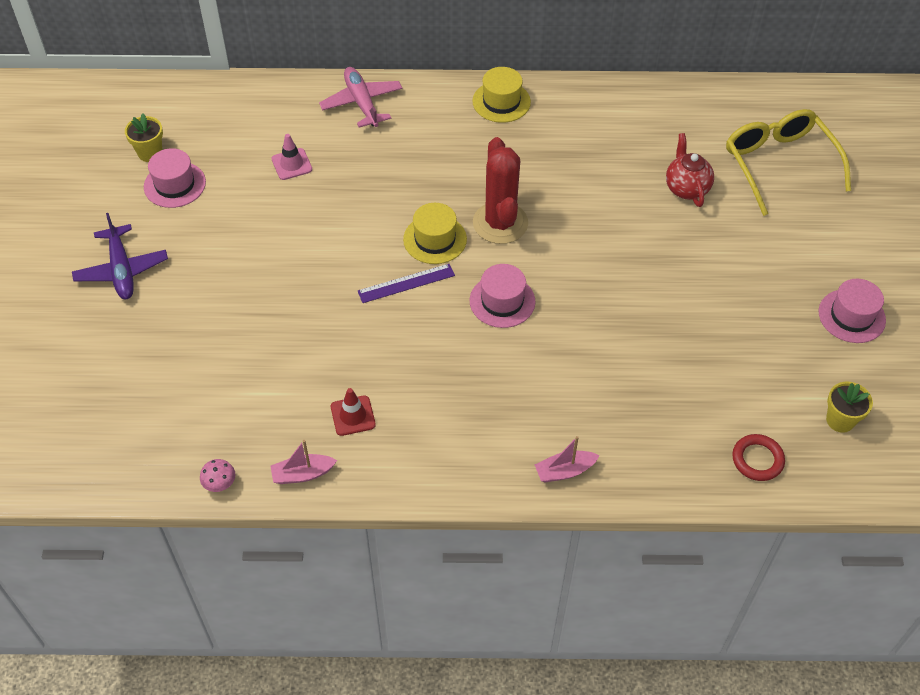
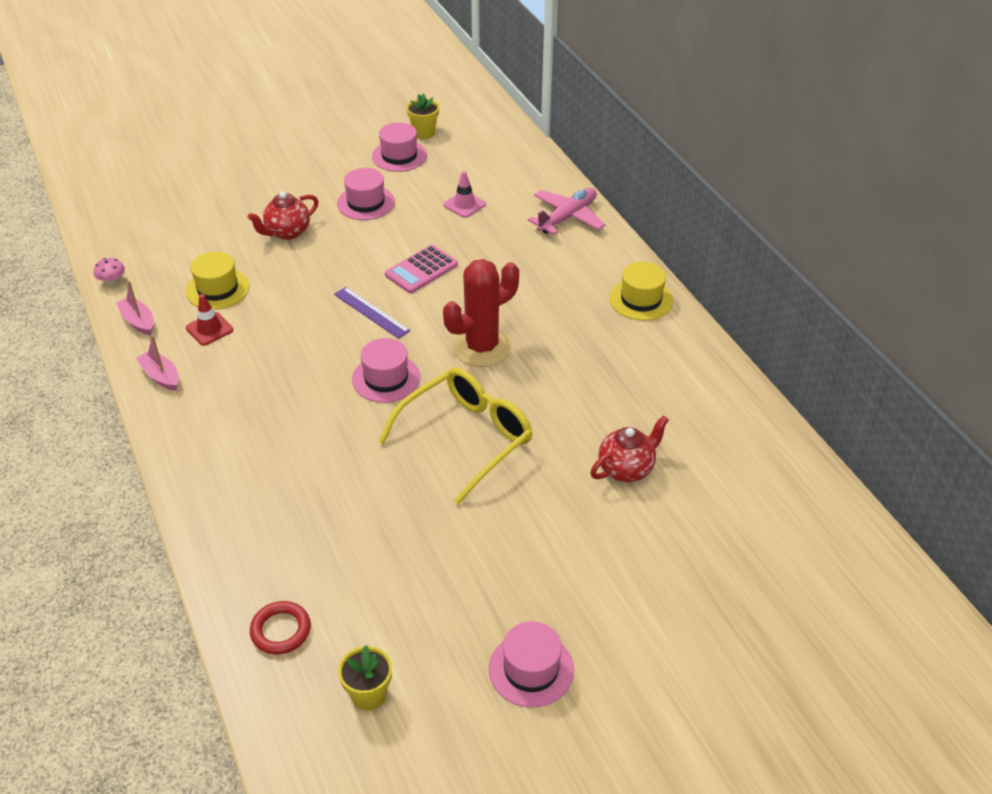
camera: 65 degrees right, 10 degrees down
purple plane [72,213,168,299] -> none
yellow hat [403,203,467,264] -> yellow hat moved to [186,251,250,310]
pink boat [535,436,600,482] -> pink boat moved to [136,335,179,391]
yellow glasses [726,109,851,216] -> yellow glasses moved to [378,367,532,505]
none -> red teapot [248,191,318,240]
none -> pink hat [337,168,395,220]
none -> pink calculator [385,245,458,293]

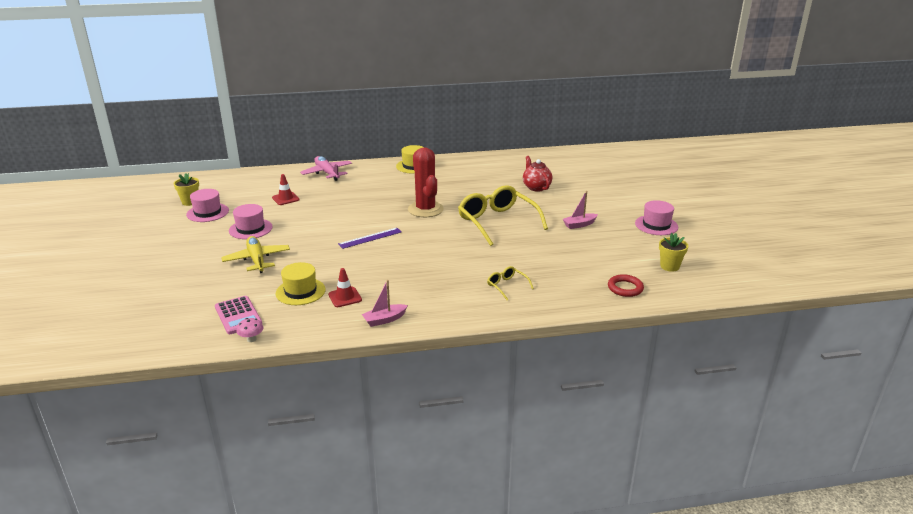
camera: 75 degrees left, 15 degrees down
pink boat [116,281,154,335] -> pink boat moved to [563,191,598,229]
red teapot [248,191,318,240] -> yellow plane [221,236,290,273]
pink hat [352,338,420,403] -> none
pink calculator [385,245,458,293] -> pink calculator moved to [215,296,262,334]
pink traffic cone [443,171,486,218] -> red traffic cone [272,174,300,205]
none -> yellow glasses [487,266,534,300]

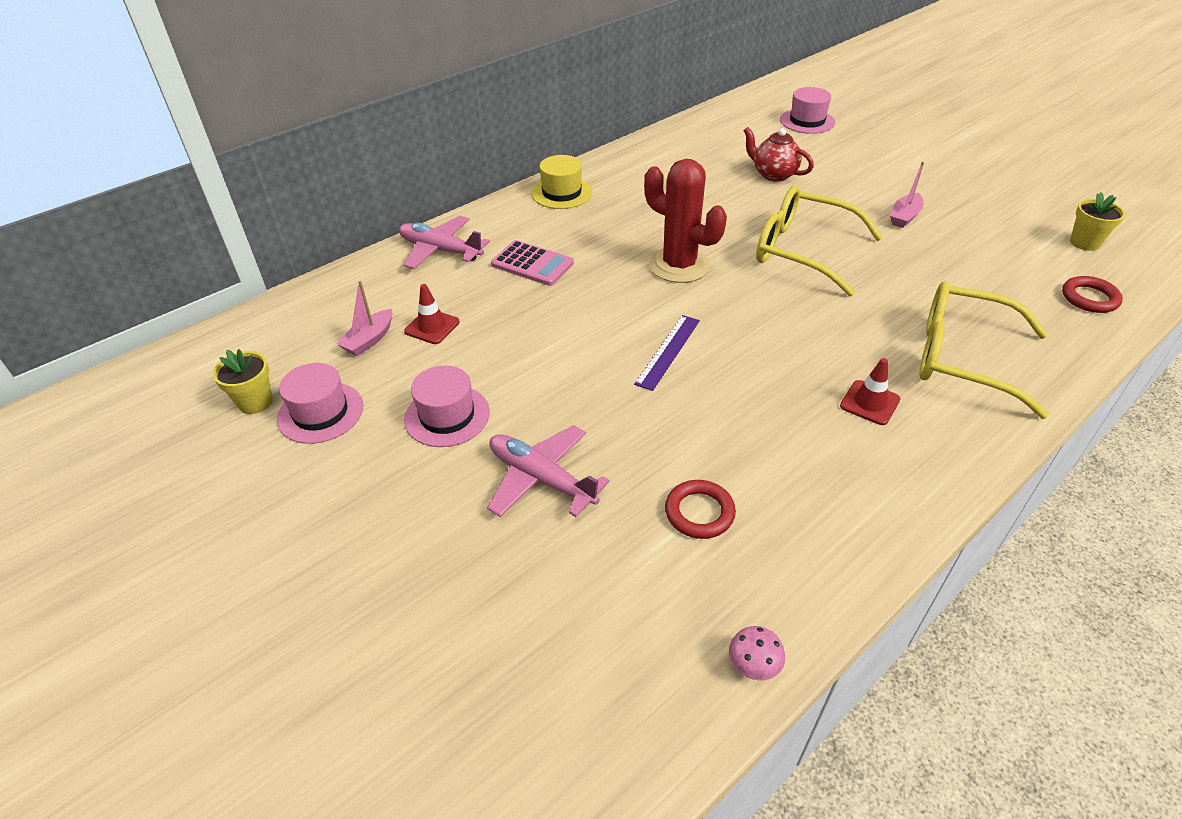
camera: 30 degrees left, 15 degrees up
pink calculator [215,296,262,334] -> pink calculator moved to [491,240,574,286]
yellow plane [221,236,290,273] -> pink plane [487,425,610,517]
yellow hat [276,262,326,305] -> red ring [665,480,736,539]
red traffic cone [328,268,362,307] -> red traffic cone moved to [840,358,901,425]
pink boat [362,280,408,327] -> pink boat moved to [337,281,393,356]
yellow glasses [487,266,534,300] -> yellow glasses [919,281,1049,419], size x2.23
pink hat [635,200,678,235] -> pink hat moved to [780,87,835,134]

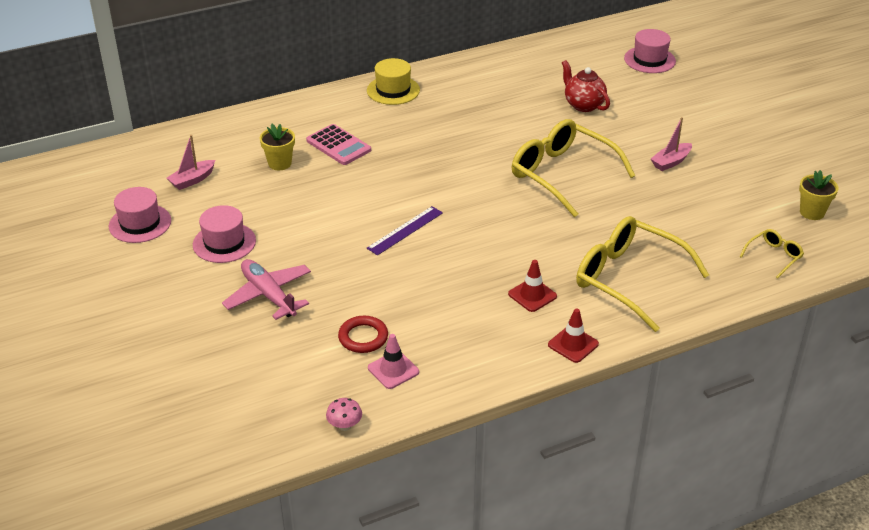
camera: 15 degrees right, 5 degrees down
yellow flower pot [212,349,273,414] -> yellow flower pot moved to [260,124,295,170]
pink plane [399,216,490,269] -> none
red traffic cone [404,284,459,344] -> red traffic cone moved to [548,308,599,363]
red cactus [644,159,727,283] -> none
red ring [1062,276,1123,313] -> yellow glasses [739,229,804,279]
none -> pink traffic cone [368,334,419,389]

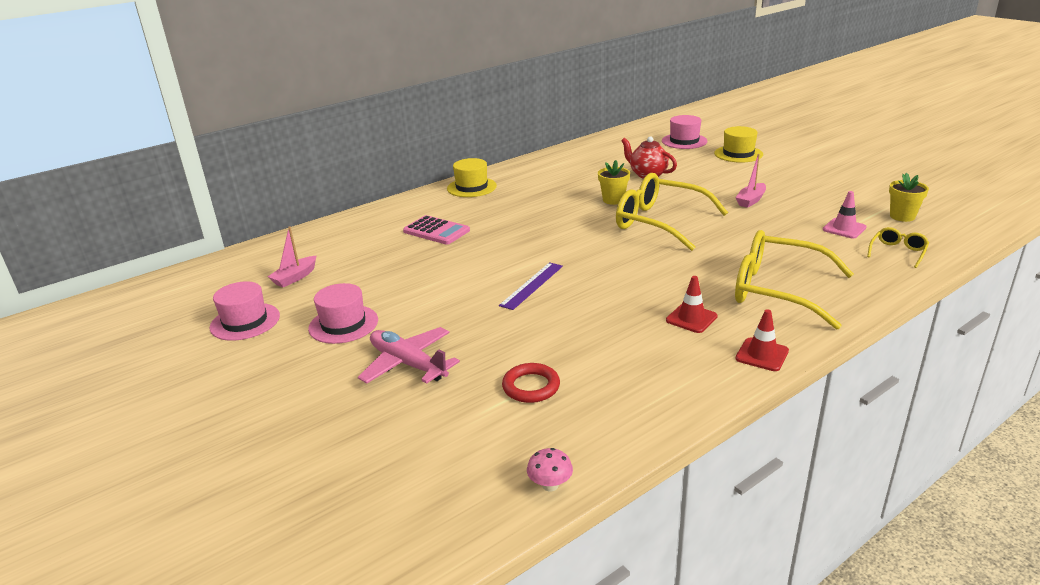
camera: 10 degrees left, 10 degrees down
yellow flower pot [260,124,295,170] -> yellow flower pot moved to [598,160,630,205]
pink traffic cone [368,334,419,389] -> pink traffic cone moved to [823,191,867,238]
none -> yellow hat [714,126,763,163]

